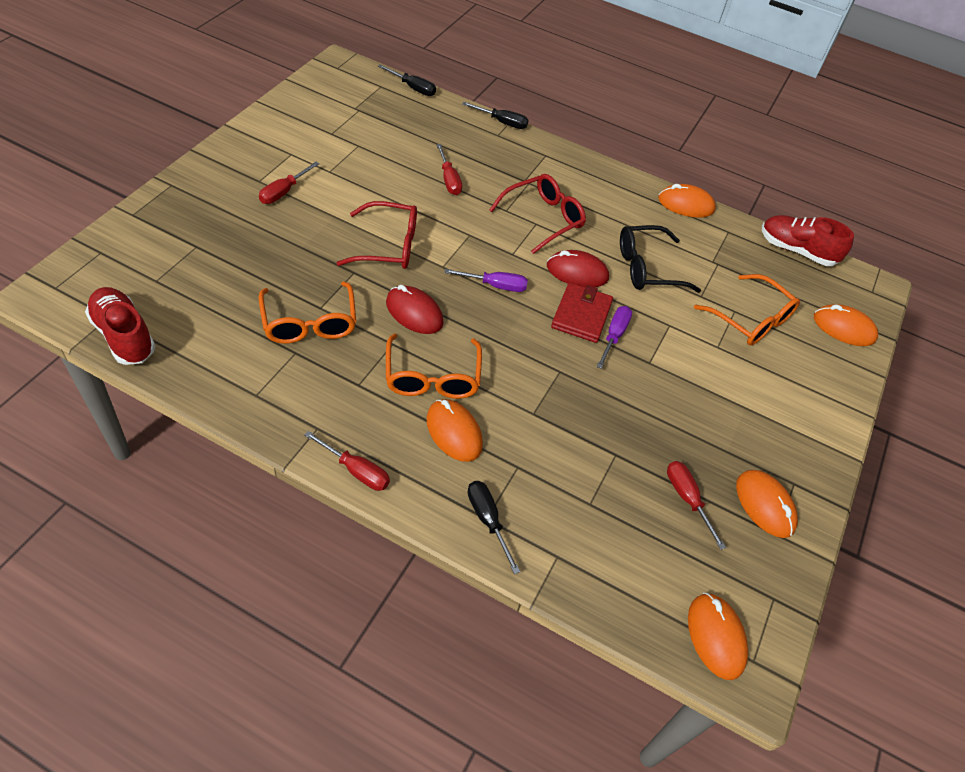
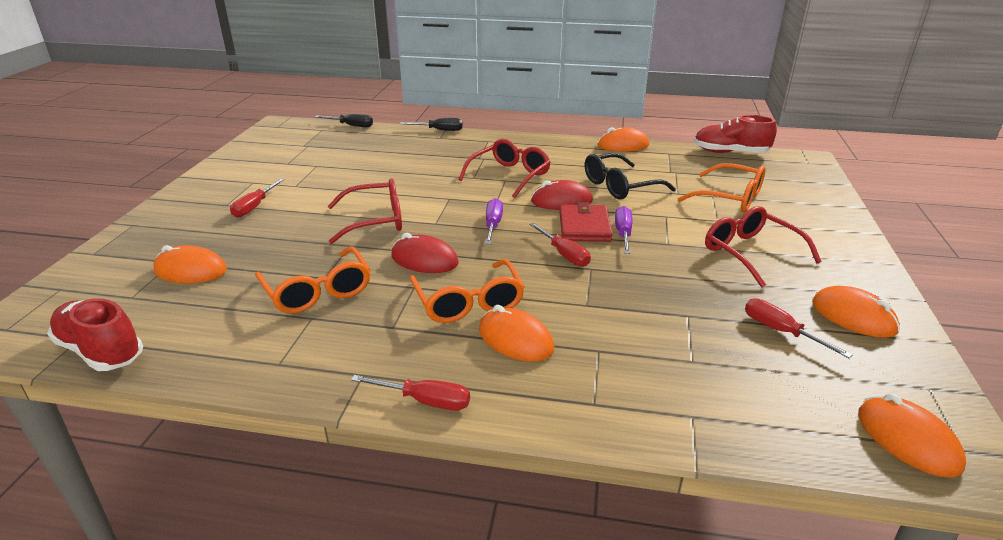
camera: 10 degrees left, 20 degrees down
red screwdriver [436,144,462,195] -> red screwdriver moved to [529,223,591,267]
purple screwdriver [444,269,528,292] -> purple screwdriver turned 75 degrees counterclockwise [485,198,503,244]
black screwdriver [468,481,520,574] -> none
orange mouse [814,304,878,346] -> orange mouse moved to [153,245,227,284]
none -> red glasses [705,206,822,288]

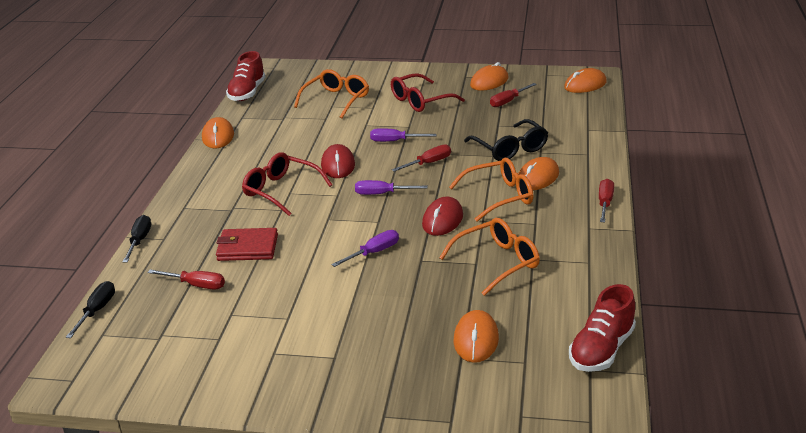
camera: 90 degrees left, 0 degrees up
red screwdriver [230,179,284,218] -> red screwdriver moved to [147,270,225,289]
red glasses [328,178,402,244] -> purple screwdriver [331,230,399,267]
red wallet [560,202,613,242] -> red wallet moved to [216,228,278,261]
black glasses [585,153,676,199] -> black glasses moved to [464,119,548,161]

